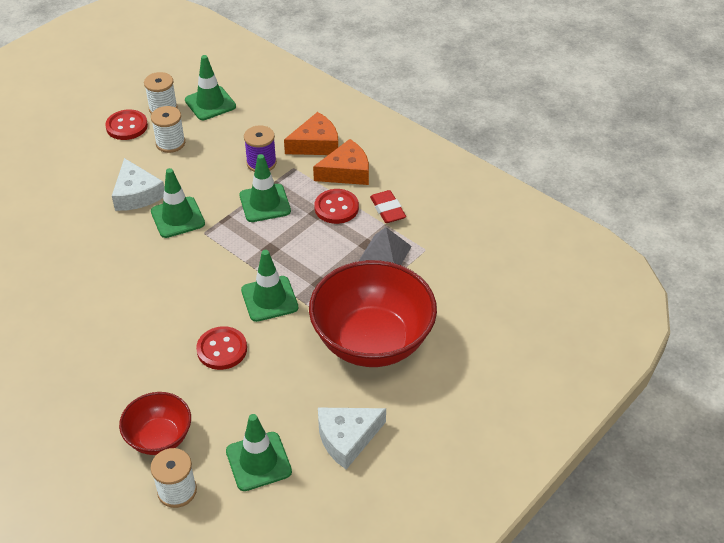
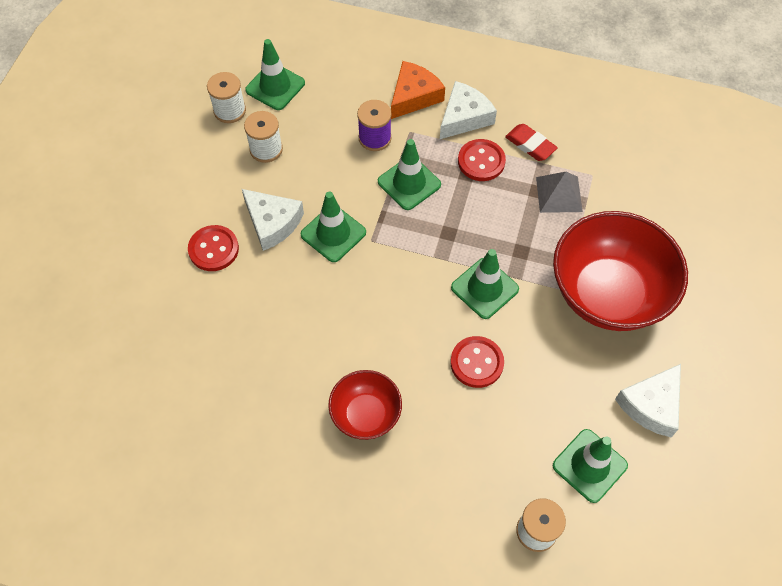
camera: 25 degrees left, 15 degrees up
red button [105,109,148,140] -> red button moved to [188,225,239,271]
red bowl [119,392,191,455] -> red bowl moved to [328,370,402,440]
orange cheese [313,139,369,185] -> white cheese [440,81,497,139]

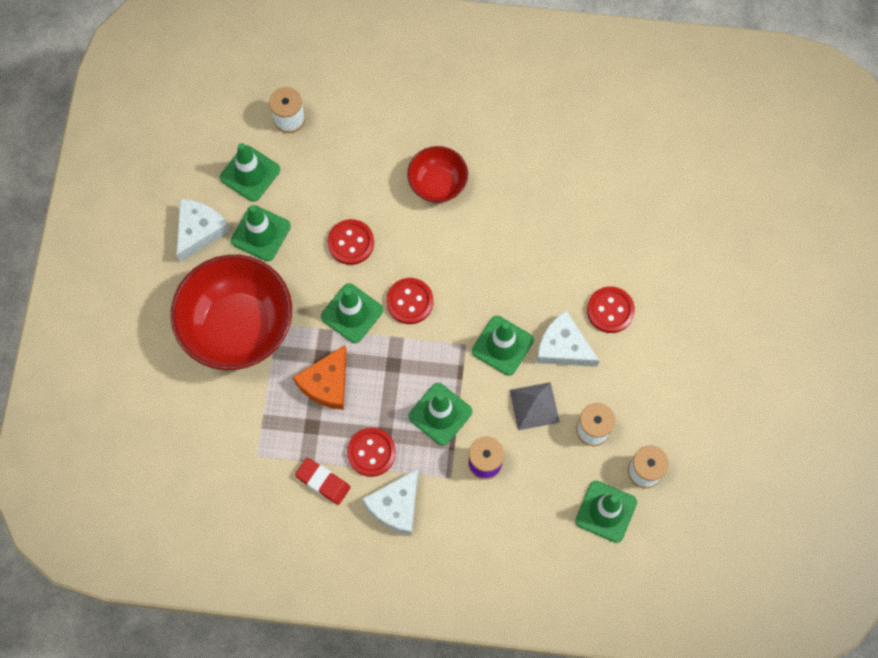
camera: 170 degrees right, 10 degrees up
orange cheese [391,61,445,119] -> orange cheese moved to [293,345,347,410]
grey pyramid [536,172,583,213] -> grey pyramid moved to [510,382,560,430]
none -> green traffic cone [231,205,291,261]
none -> red button [386,278,433,324]

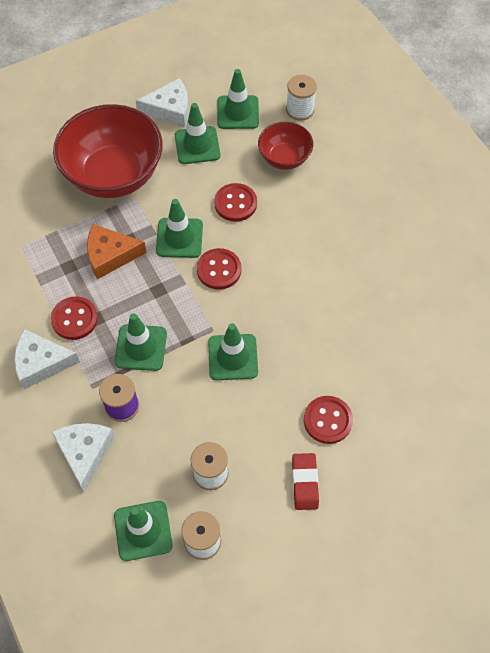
camera: 55 degrees right, 10 degrees down
red eraser [295,458,350,505] -> red eraser moved to [292,453,319,510]
red bowl [407,146,468,203] -> red bowl moved to [258,122,313,170]
grey pyramid [510,382,560,430] -> none
white cheese [536,311,599,367] -> white cheese moved to [52,423,115,492]

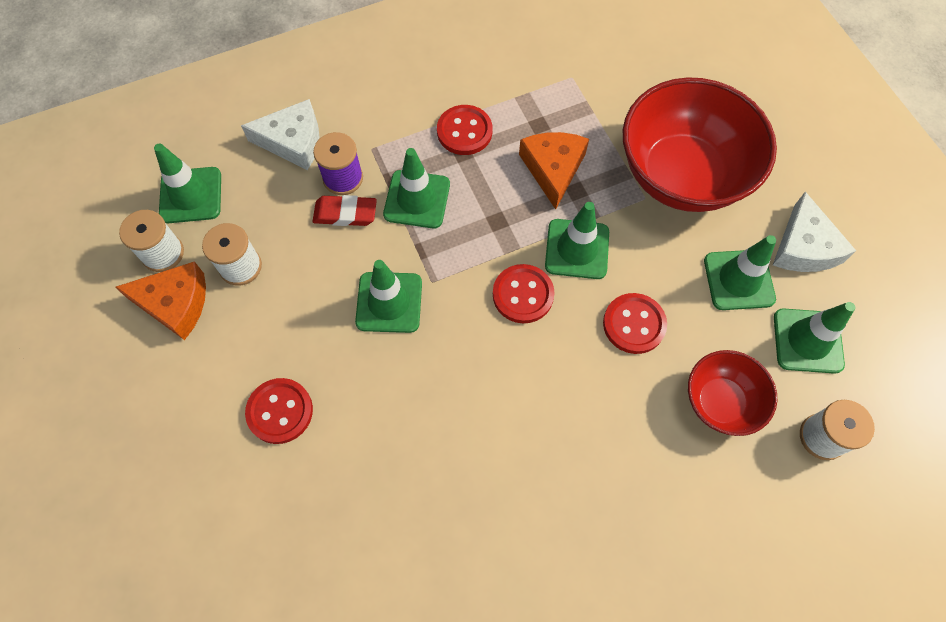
camera: 95 degrees right, 5 degrees up
white cheese [14,329,80,389] -> none
red eraser [292,453,319,510] -> red eraser moved to [313,195,377,226]
none -> orange cheese [115,261,206,340]

